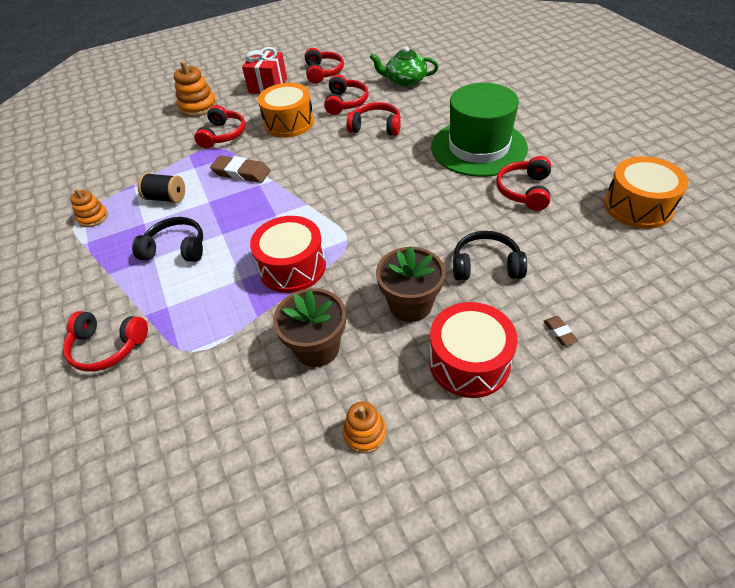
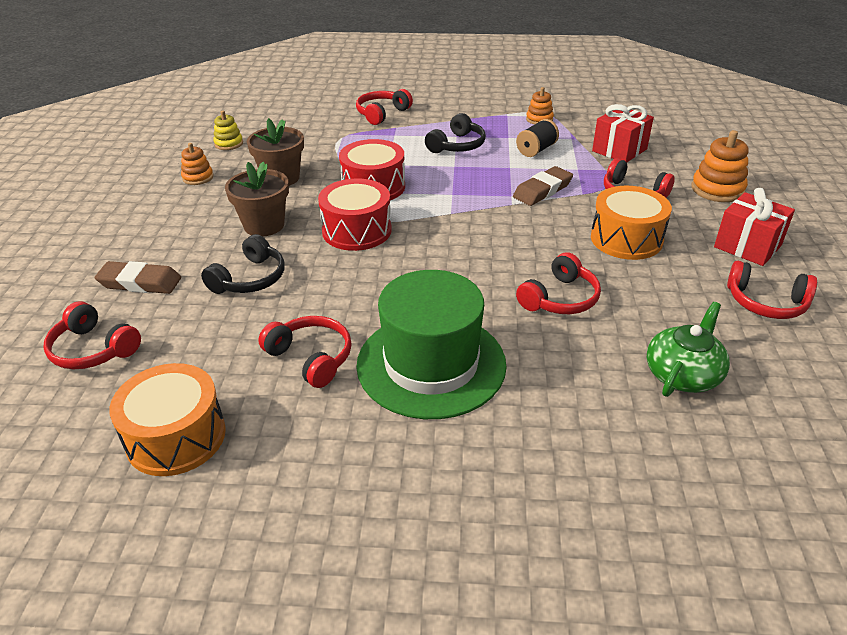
camera: 115 degrees right, 10 degrees down
red headphones [324,74,369,115] -> red headphones moved to [44,301,141,369]
red drum [429,302,518,398] -> red drum moved to [318,179,392,251]
brown eraser [543,316,578,346] -> brown eraser [95,261,181,294], size x2.07
none -> yellow stacking toy [213,111,243,150]
none -> red gift [592,104,654,162]

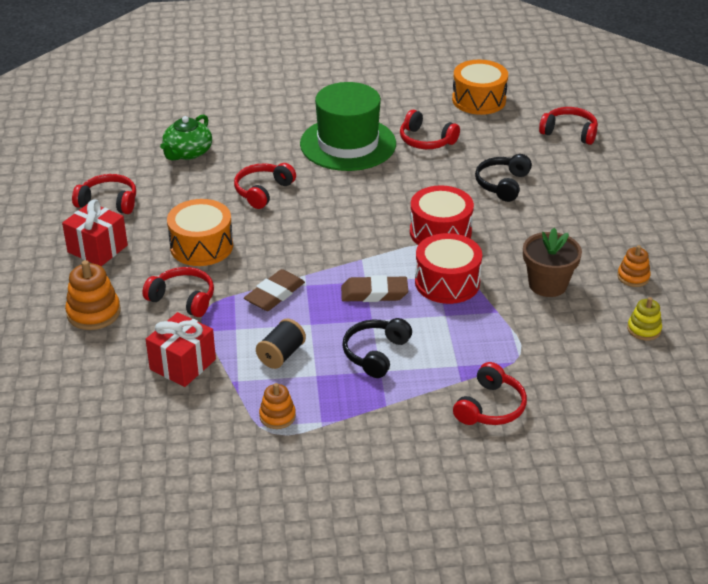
camera: 170 degrees right, 0 degrees up
brown eraser [95,261,181,294] -> brown eraser moved to [341,275,408,302]
brown flower pot [225,162,289,237] -> none

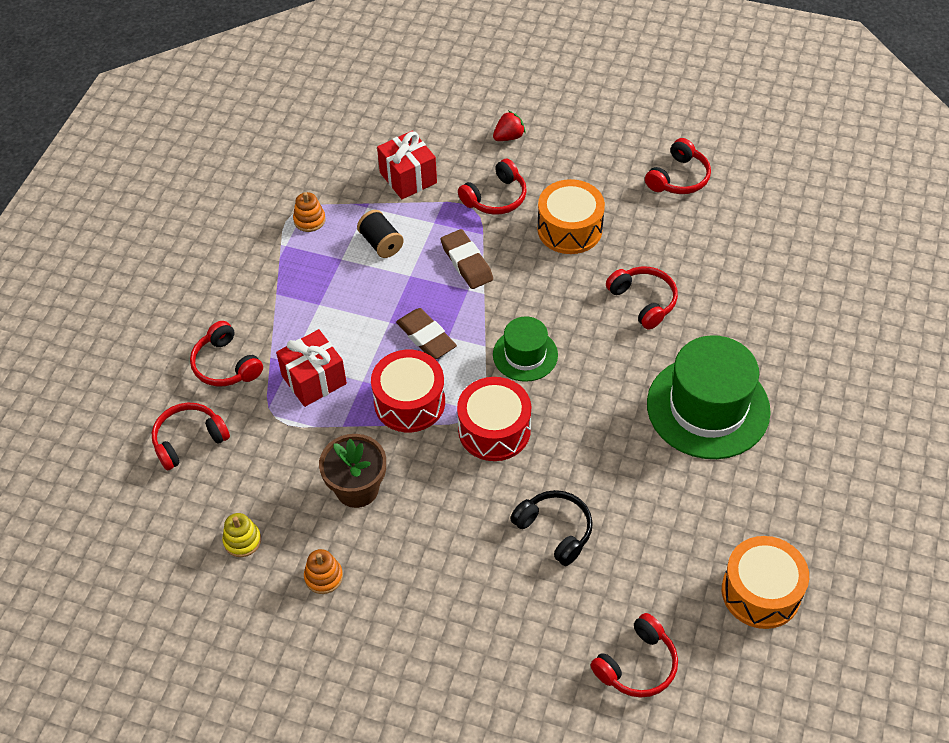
camera: 115 degrees right, 15 degrees up
red gift [62,199,128,266] -> red gift moved to [276,329,347,407]
orange stacking toy [65,260,121,330] -> red strawberry [493,111,526,141]
green teapot [160,114,212,160] -> none
brown eraser [341,275,408,302] -> brown eraser turned 60 degrees counterclockwise [396,308,457,359]
black headphones [342,318,412,378] -> none
red headphones [400,110,460,149] -> red headphones moved to [152,403,230,470]
none -> green hat [493,316,558,382]

